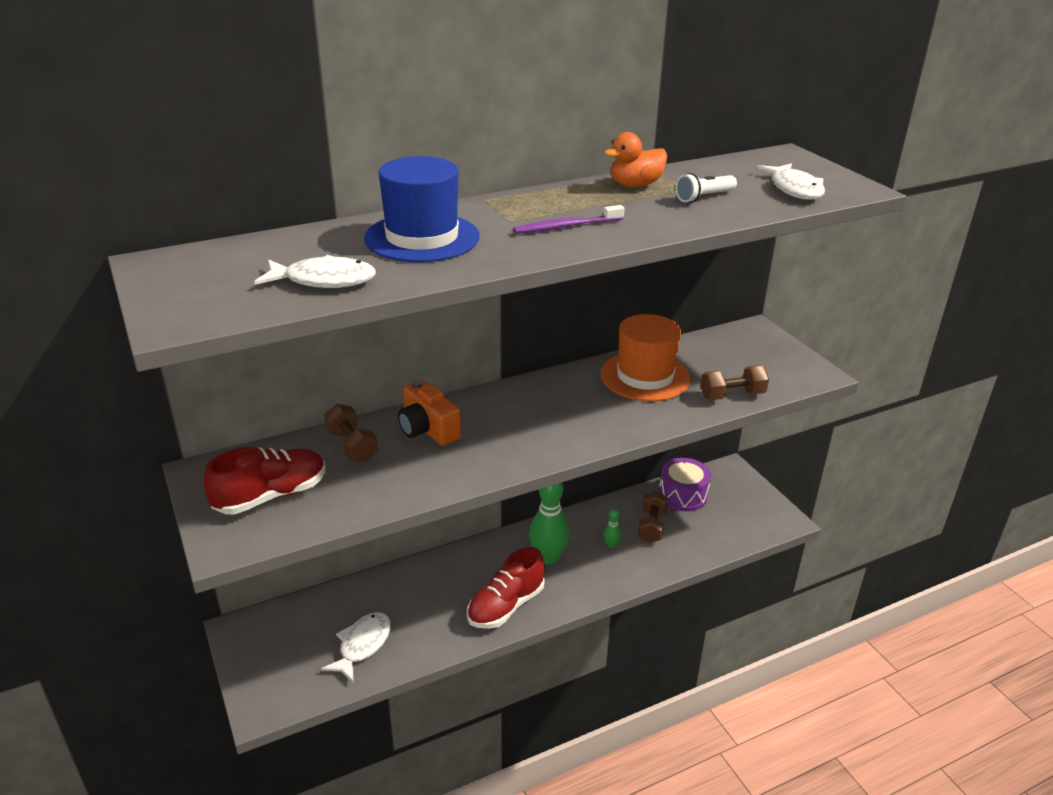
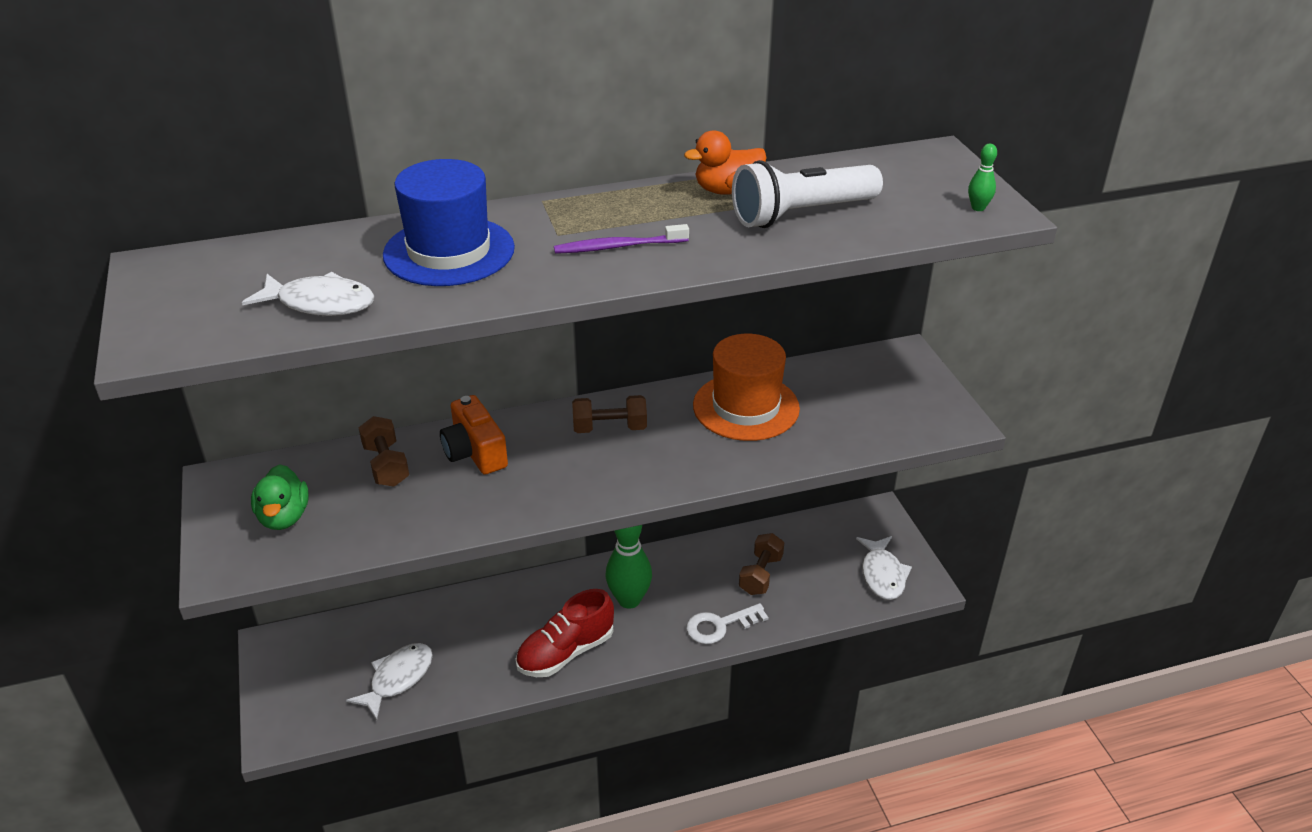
camera: 10 degrees right, 5 degrees up
red shoe [203,447,325,515] -> green duck [251,464,309,530]
green bowling pin [604,509,621,548] -> green bowling pin moved to [968,144,997,211]
purple drum [659,458,711,511] -> none
white flashlight [675,173,737,203] -> white flashlight [732,160,883,228], size x1.89
brown dumbbell [701,366,769,400] -> brown dumbbell moved to [572,395,647,433]
white fish [756,163,825,200] -> white fish moved to [856,536,912,600]
none -> white key [686,603,768,644]

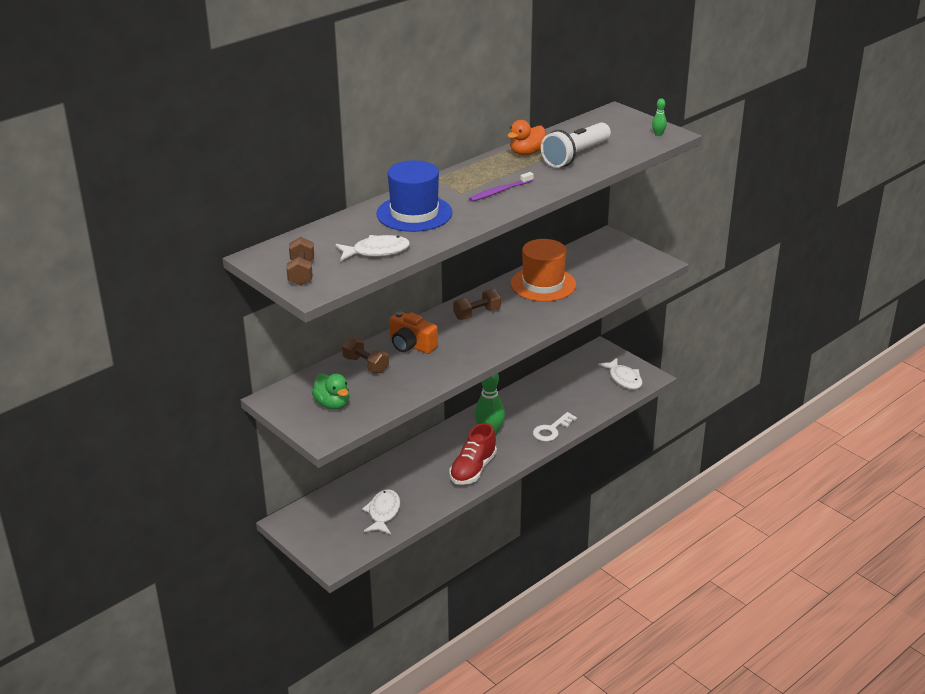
camera: 25 degrees left, 5 degrees down
brown dumbbell [739,533,784,595] -> brown dumbbell moved to [286,237,314,286]

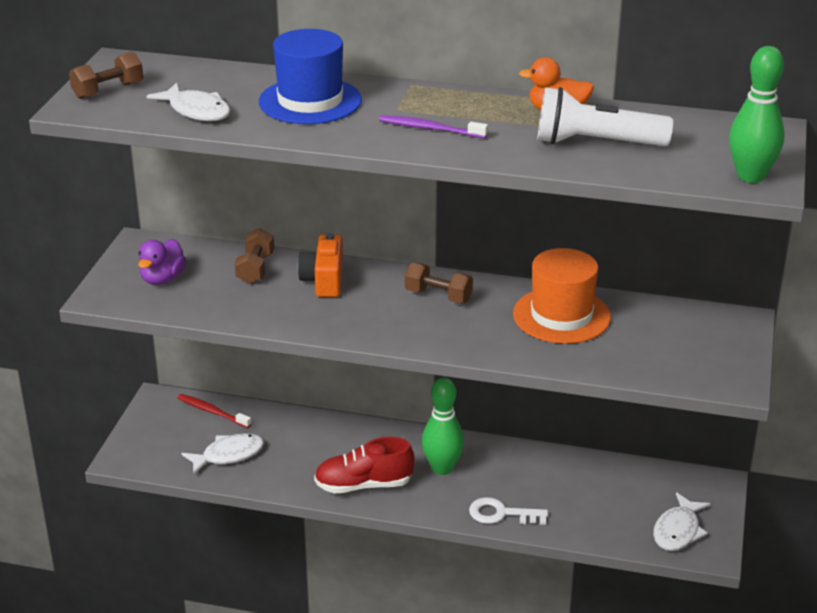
camera: 55 degrees right, 0 degrees up
green duck [312,373,349,409] -> purple duck [138,239,186,285]
green bowling pin [652,99,667,136] -> green bowling pin [729,46,785,183], size x2.20
none -> red toothbrush [177,394,251,428]

